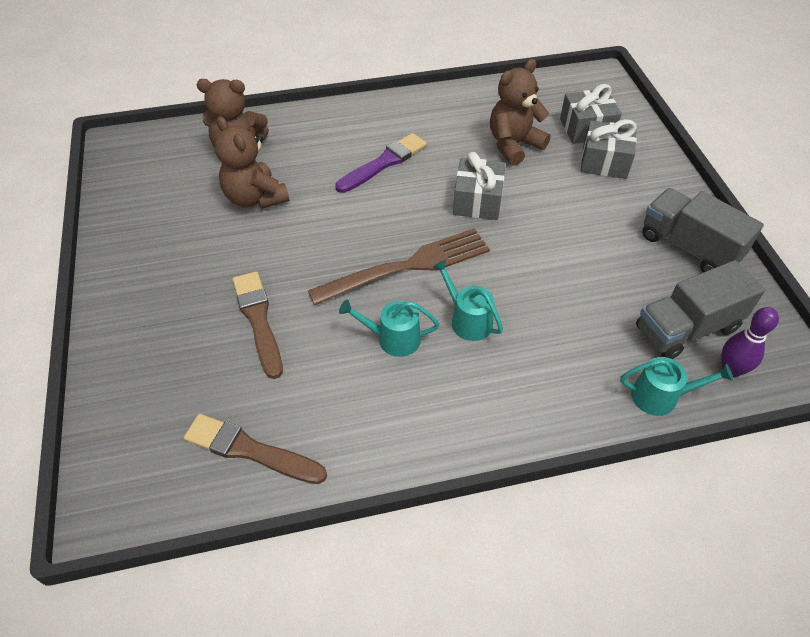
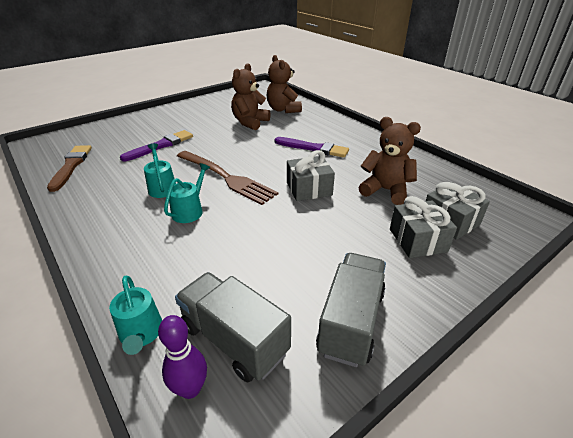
camera: 65 degrees right, 15 degrees down
brown brush [232,271,283,379] -> purple brush [120,130,193,161]

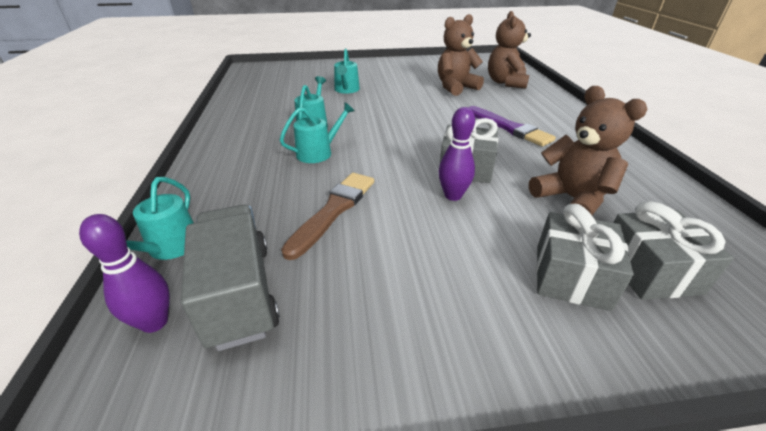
camera: 30 degrees right, 0 degrees up
brown brush [47,145,92,192] -> brown brush moved to [281,173,374,260]
purple brush [120,130,193,161] -> turquoise watering can [334,48,360,93]
brown fork [177,151,278,205] -> none
grey truck [316,253,386,367] -> none
none -> purple bowling pin [438,107,475,201]

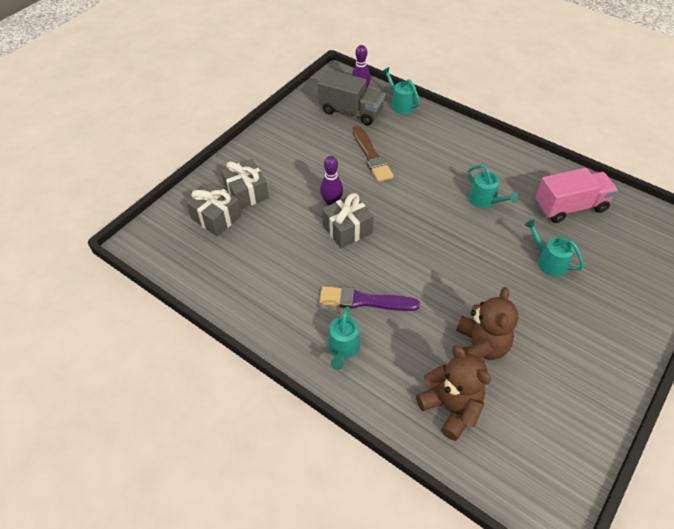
camera: 135 degrees right, 15 degrees up
turquoise watering can [280,102,355,163] -> turquoise watering can moved to [328,306,360,370]
brown teddy bear [529,86,647,215] -> none
none -> pink truck [535,168,618,223]

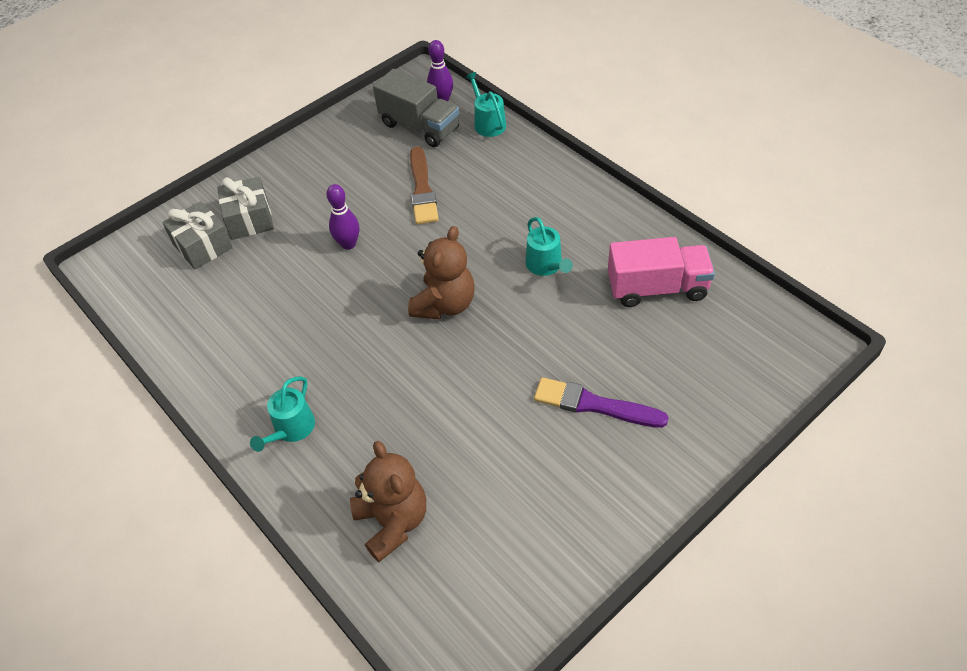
camera: 15 degrees right, 0 degrees up
purple brush [319,286,420,311] -> purple brush moved to [534,377,669,428]
grey gift [322,193,374,248] -> none
brown teddy bear [454,287,519,362] -> brown teddy bear moved to [408,226,475,319]
turquoise watering can [525,219,584,276] -> none

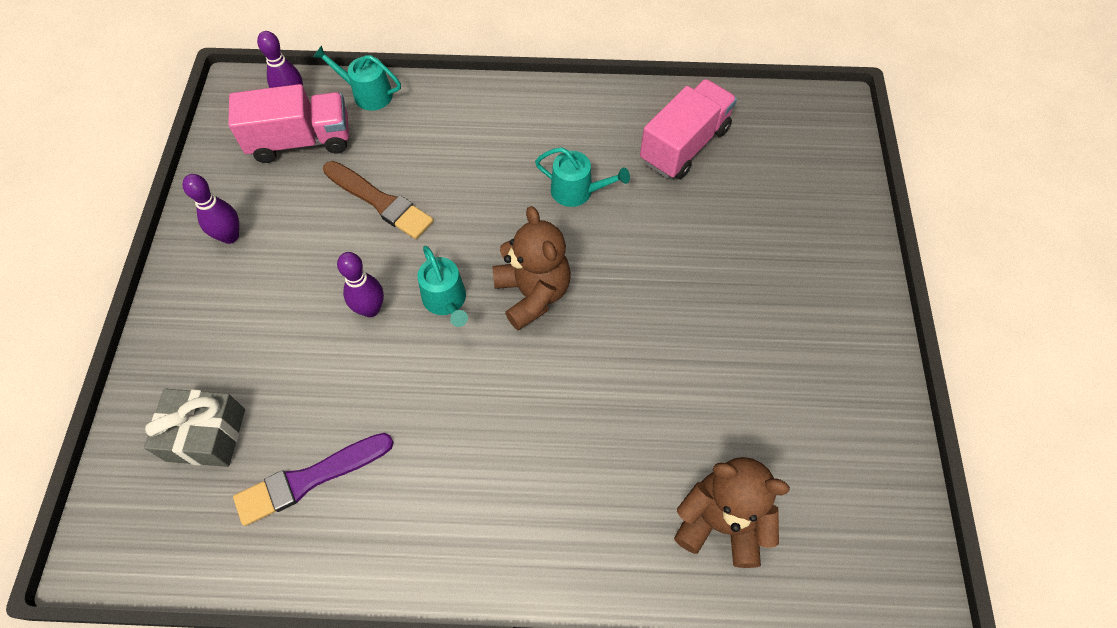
camera: 50 degrees left, 10 degrees up
grey gift [217,177,274,240] -> none
turquoise watering can [250,376,315,452] -> turquoise watering can moved to [417,246,468,327]
grey truck [373,69,459,147] -> pink truck [228,84,349,163]
purple brush [534,377,669,428] -> purple brush moved to [233,433,394,526]
none -> purple bowling pin [182,174,239,244]

